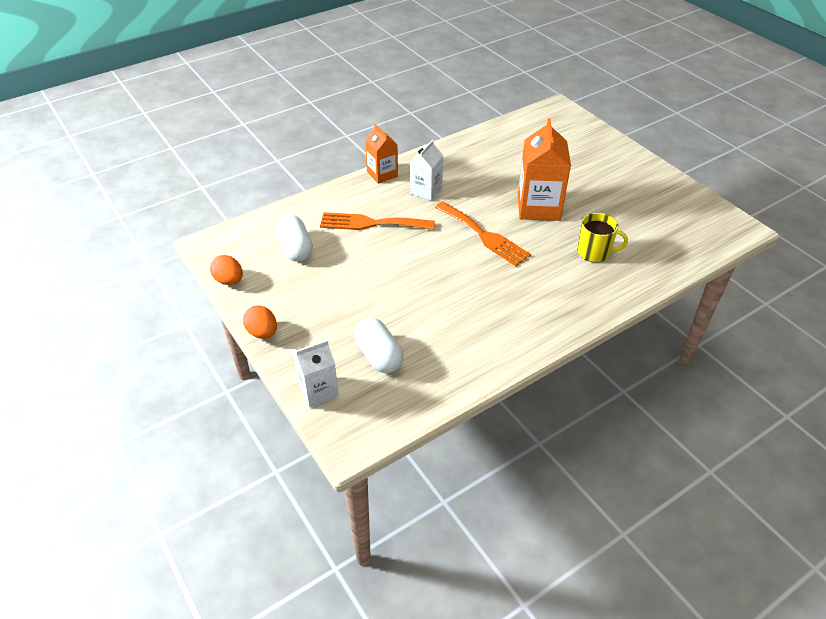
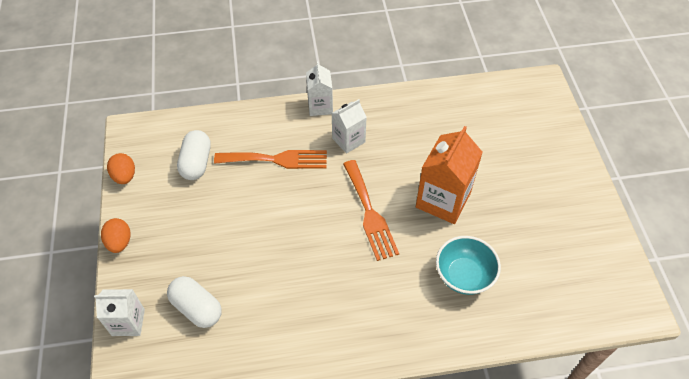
camera: 25 degrees right, 10 degrees up
orange fork [320,212,435,230] -> orange fork turned 150 degrees clockwise [214,150,327,169]
white capsule [354,318,404,373] -> white capsule turned 45 degrees counterclockwise [167,276,222,328]
orange carton [365,124,398,184] -> white carton [306,61,333,116]
yellow mug [577,213,628,262] -> turquoise bowl [436,236,501,295]

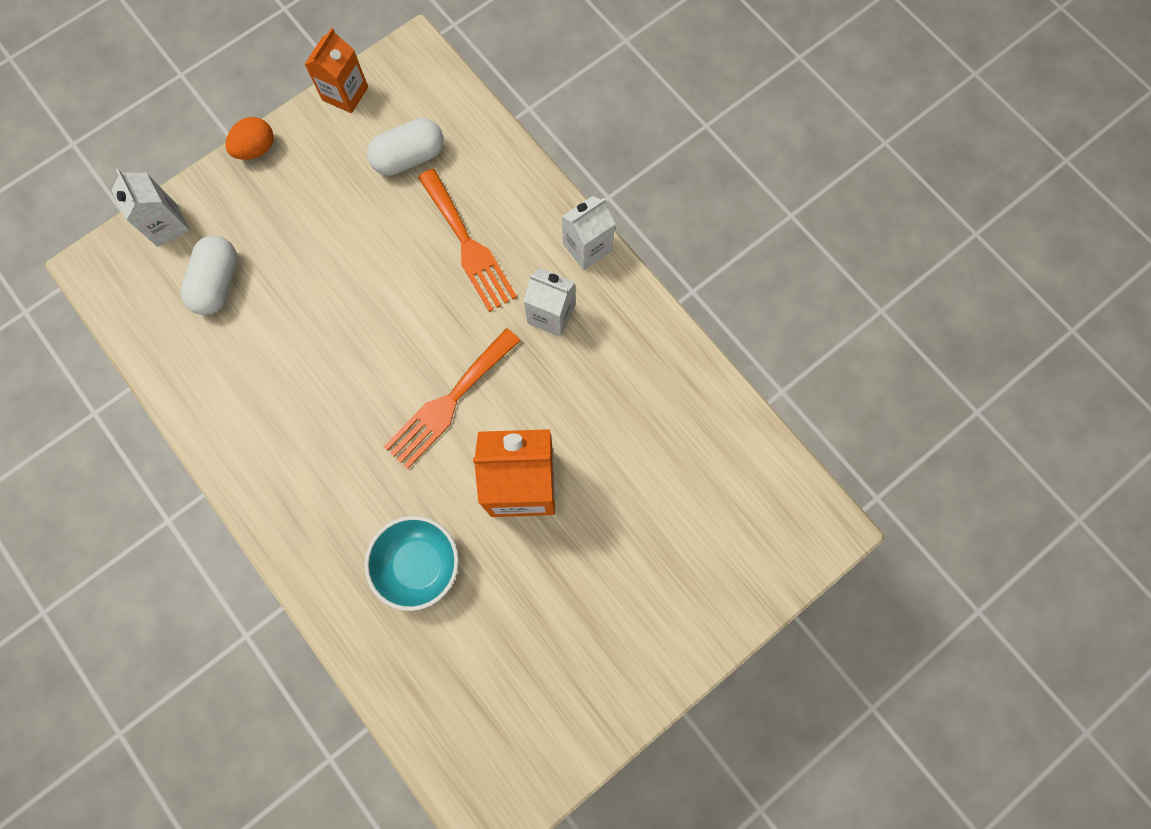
camera: 60 degrees right, 20 degrees up
orange egg [107,153,135,184] -> orange carton [304,28,368,113]

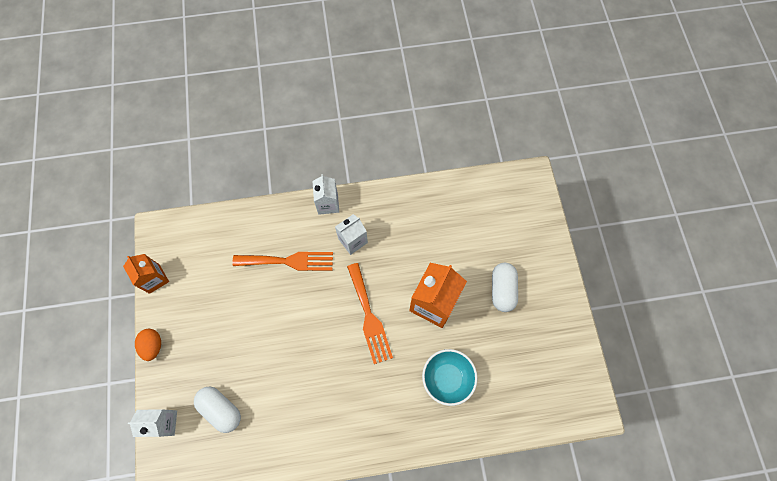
camera: 60 degrees left, 5 degrees down
white capsule [367,118,443,176] -> white capsule moved to [492,263,518,312]

